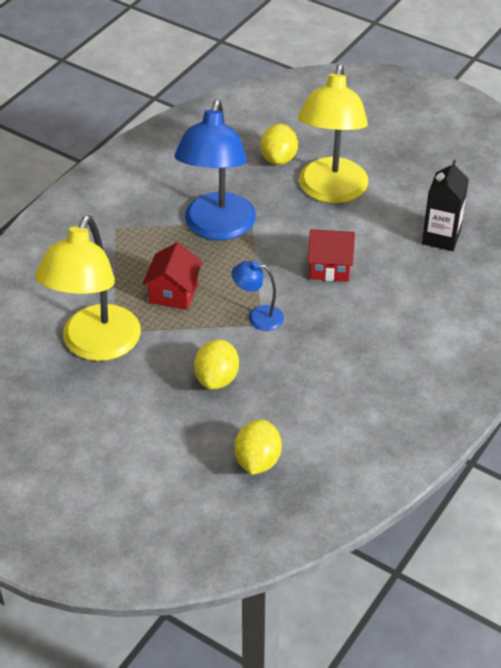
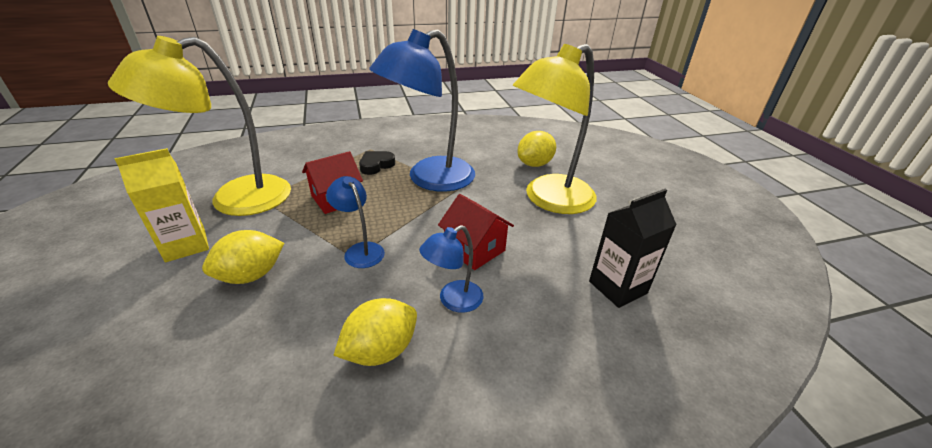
camera: 40 degrees right, 10 degrees down
yellow lemon [234,419,282,475] -> yellow lemon moved to [333,298,417,366]
none -> yellow carton [115,148,209,262]
none -> black heart [359,151,395,175]
none -> blue lamp [419,225,483,313]

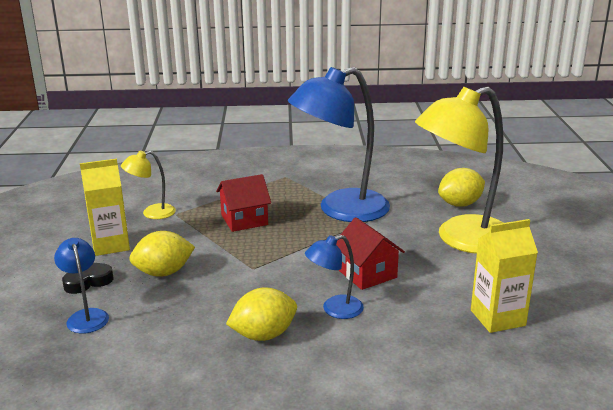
camera: 15 degrees right, 10 degrees down
yellow lamp [108,36,291,216] -> yellow lamp [121,151,176,219], size x0.46
blue lamp [326,176,385,268] -> blue lamp moved to [54,238,109,334]
black heart [359,151,395,175] -> black heart moved to [62,263,114,294]
black carton [589,189,677,308] -> yellow carton [471,219,538,333]

